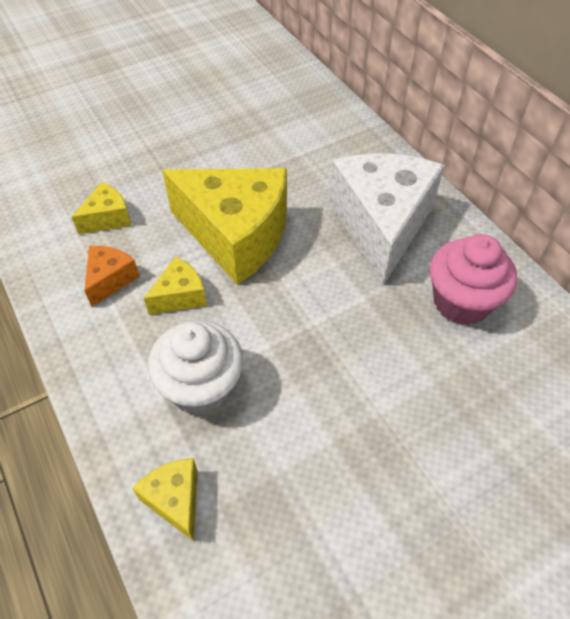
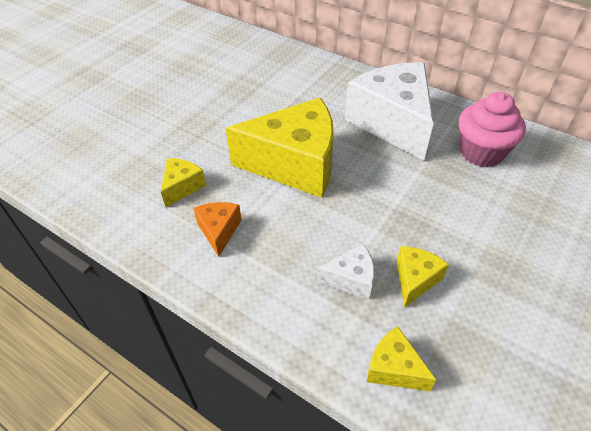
camera: 25 degrees left, 5 degrees down
yellow cheese [144,256,207,315] -> yellow cheese moved to [397,246,449,308]
white cupcake [148,320,243,415] -> white cheese [317,244,374,300]

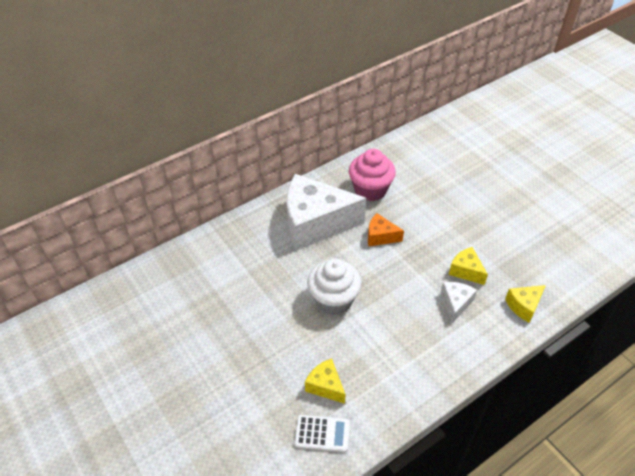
camera: 70 degrees left, 0 degrees up
orange cheese [193,202,242,257] -> orange cheese moved to [368,213,404,246]
yellow cheese [226,98,334,198] -> white cupcake [307,258,362,315]
none -> white calculator [294,415,350,452]

